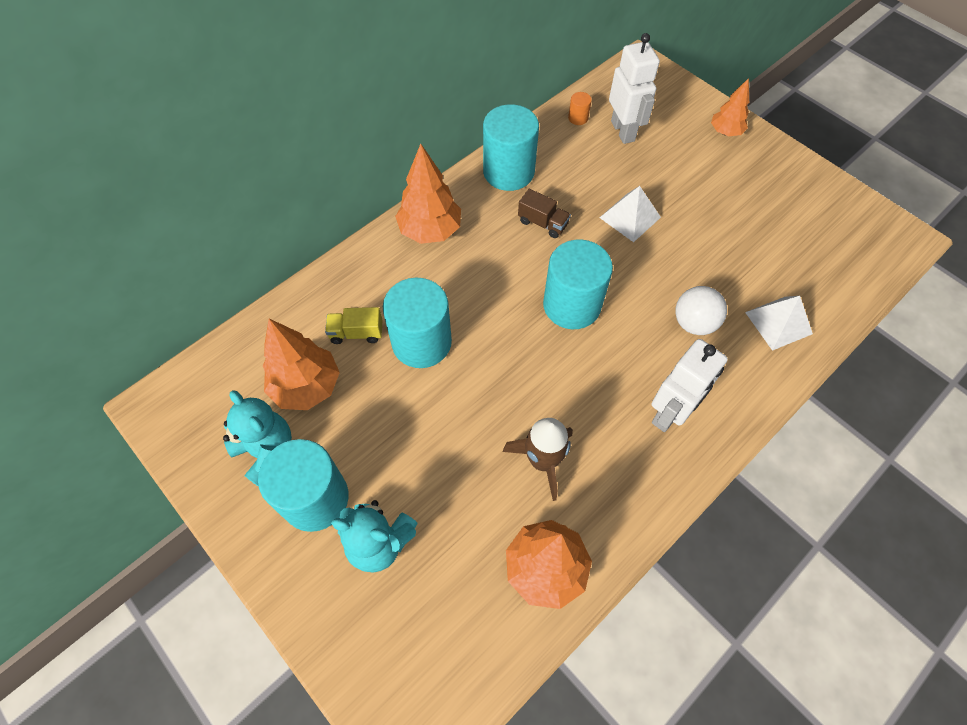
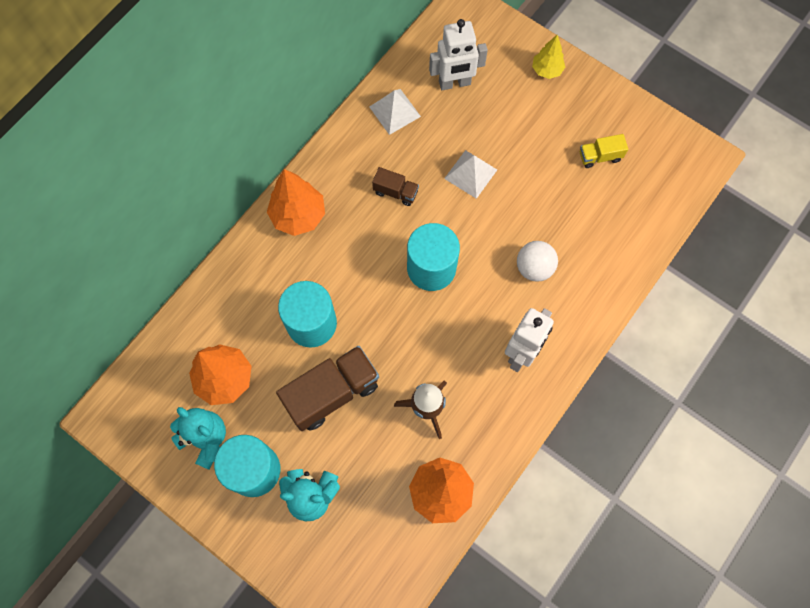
camera: 10 degrees left, 10 degrees up
yellow truck [325,307,382,344] -> yellow truck moved to [580,134,628,168]
turquoise cylinder [483,104,539,191] -> none
orange cylinder [568,92,592,125] -> none
white robot [609,33,660,144] -> white robot turned 105 degrees clockwise [429,19,488,90]
orange tree [711,78,749,136] -> yellow tree [532,35,565,79]
white pyramid [745,296,813,351] -> white pyramid moved to [369,89,421,135]
none -> brown truck [276,346,379,431]

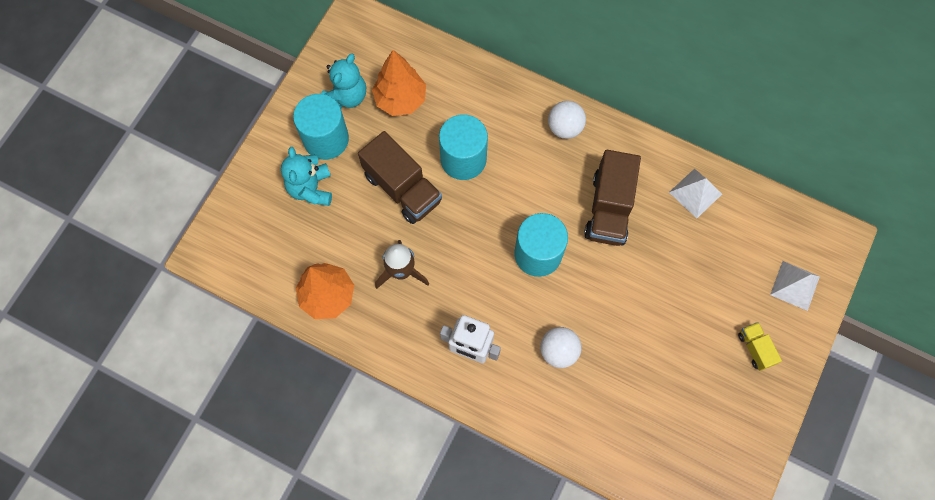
camera: 80 degrees right, 0 degrees up
orange tree [267,169,325,236] -> white ball [548,101,586,139]
brown truck [372,167,419,206] -> brown truck [584,150,641,246], size x1.99
white robot [429,19,488,90] -> none
white pyramid [444,150,497,199] -> white pyramid moved to [770,261,820,311]
yellow tree [532,35,565,79] -> none
yellow truck [580,134,628,168] -> yellow truck moved to [738,322,782,371]

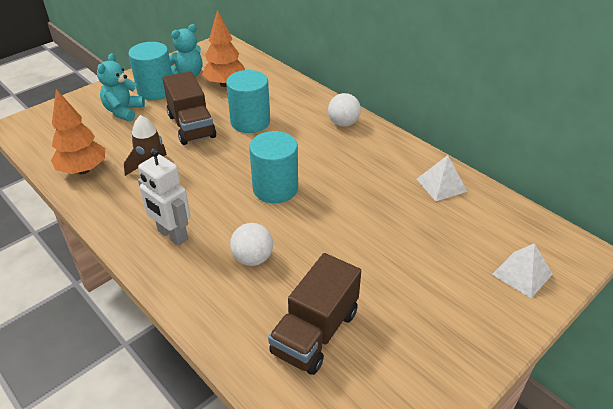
camera: 20 degrees right, 30 degrees down
brown truck [584,150,641,246] -> brown truck moved to [268,253,361,375]
yellow truck [738,322,782,371] -> none

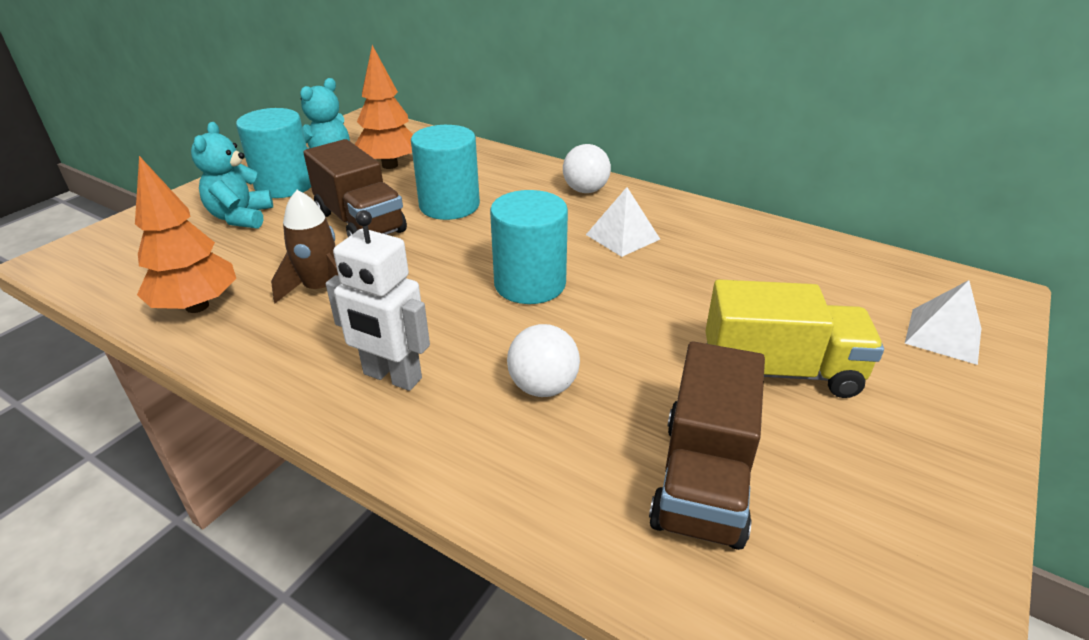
camera: 15 degrees left, 5 degrees down
white pyramid [417,155,468,201] -> white pyramid moved to [586,187,660,257]
none -> yellow truck [705,279,884,398]

